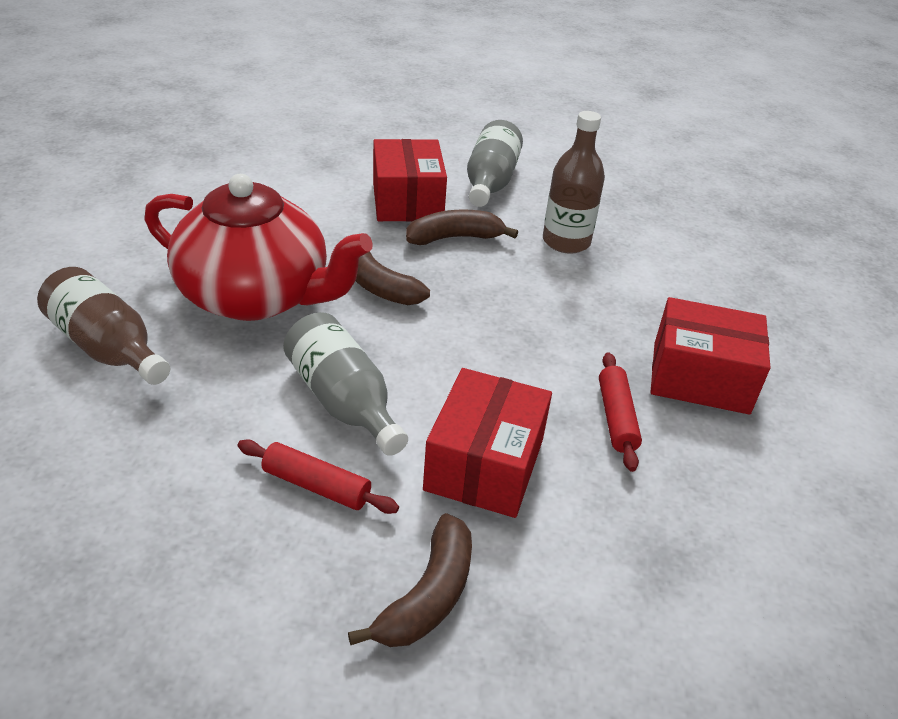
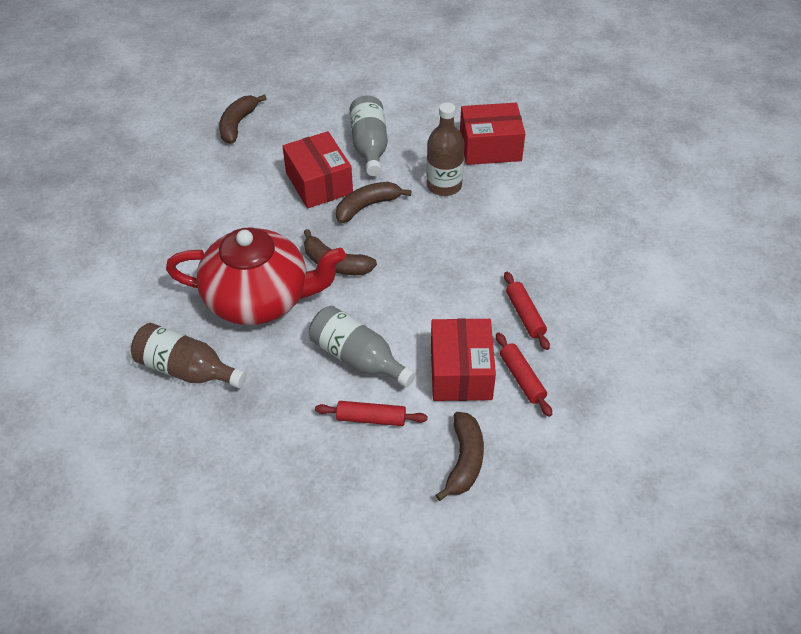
camera: 15 degrees left, 10 degrees up
red box [650,297,770,415] -> red box moved to [460,103,525,165]
none -> brown banana [219,94,267,144]
none -> red rolling pin [496,332,552,417]

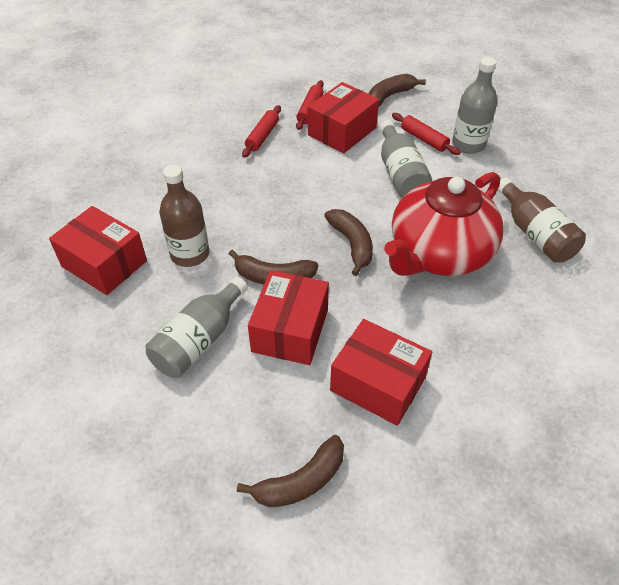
camera: 140 degrees left, 0 degrees up
red teapot [166,227,346,325] -> red teapot turned 90 degrees counterclockwise [384,172,504,276]
none -> red box [330,319,432,426]
none -> grey bottle [452,57,497,154]

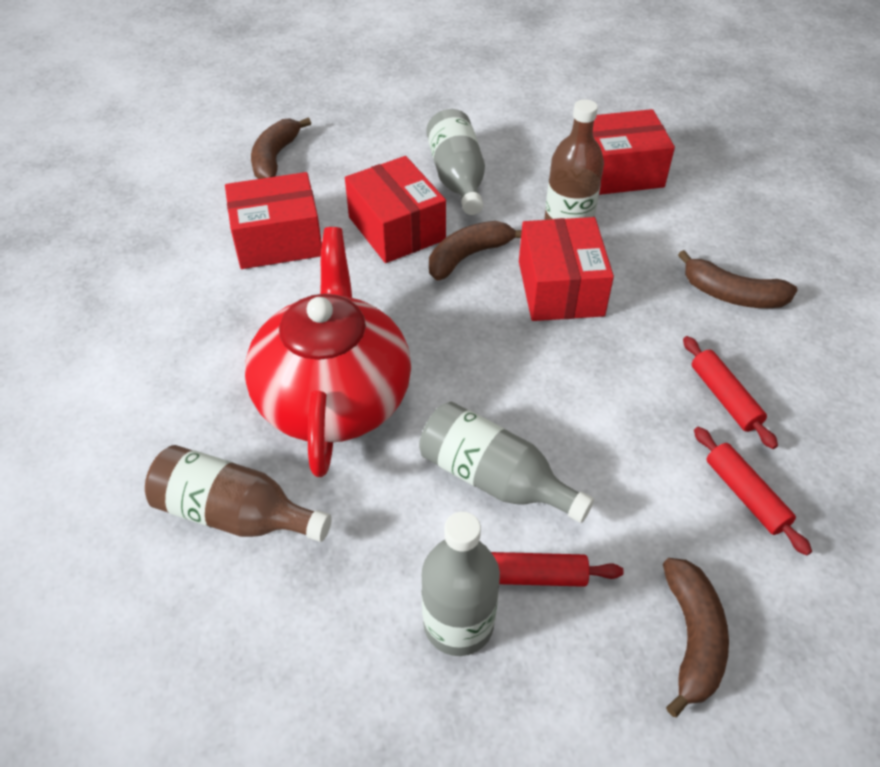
camera: 135 degrees right, 0 degrees up
red box [308,82,379,154] -> red box moved to [519,217,614,321]
brown banana [324,209,373,276] -> brown banana moved to [678,250,797,308]

